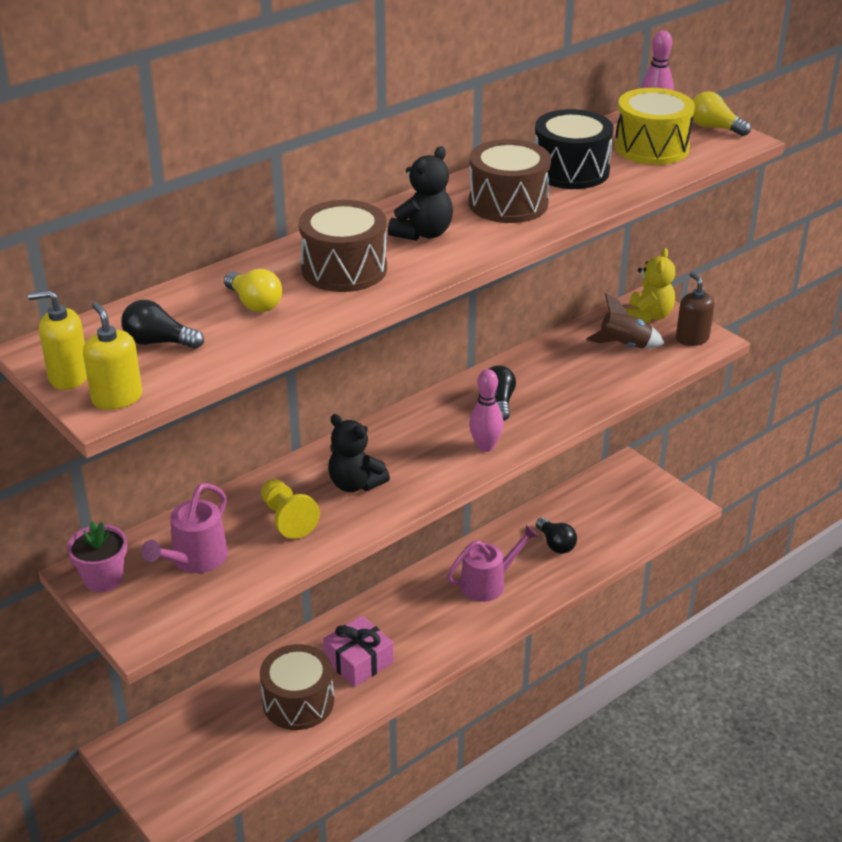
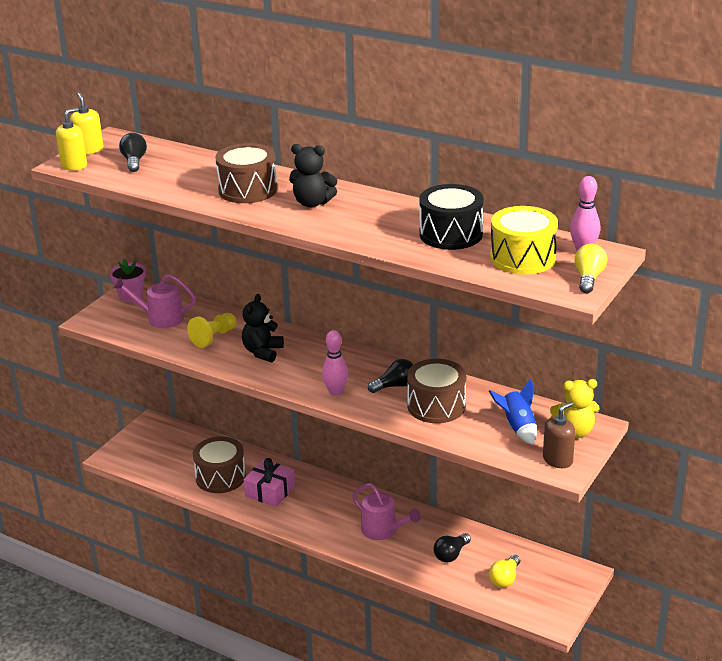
camera: 70 degrees right, 5 degrees down
yellow light bulb [224,269,282,312] -> yellow light bulb moved to [489,555,520,588]
brown drum [469,139,551,223] -> brown drum moved to [407,359,466,423]
brown rocket [586,293,664,348] -> blue rocket [489,378,537,445]

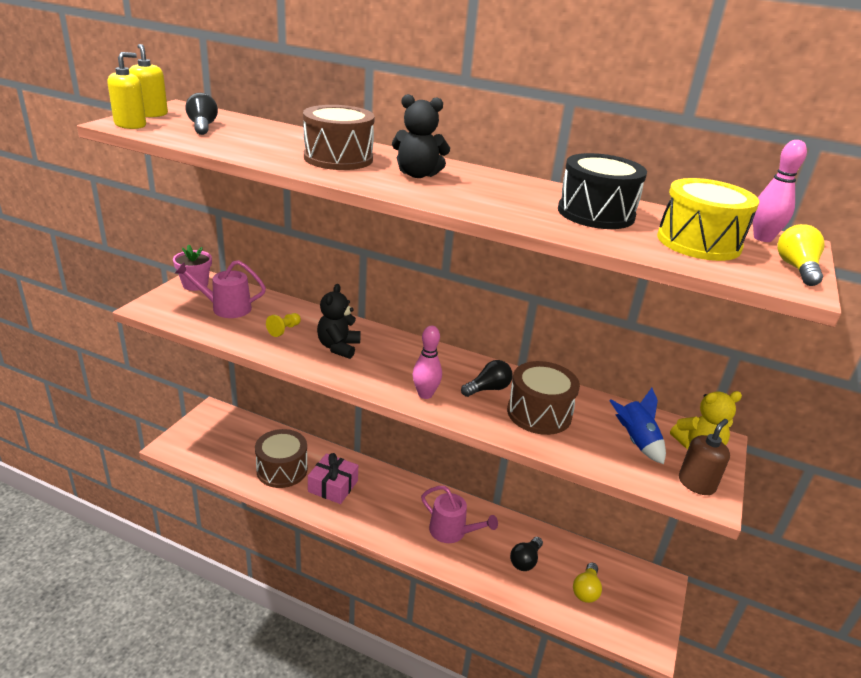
camera: 10 degrees left, 0 degrees up
yellow pawn [187,313,237,348] -> yellow pawn [266,313,301,337], size x0.67

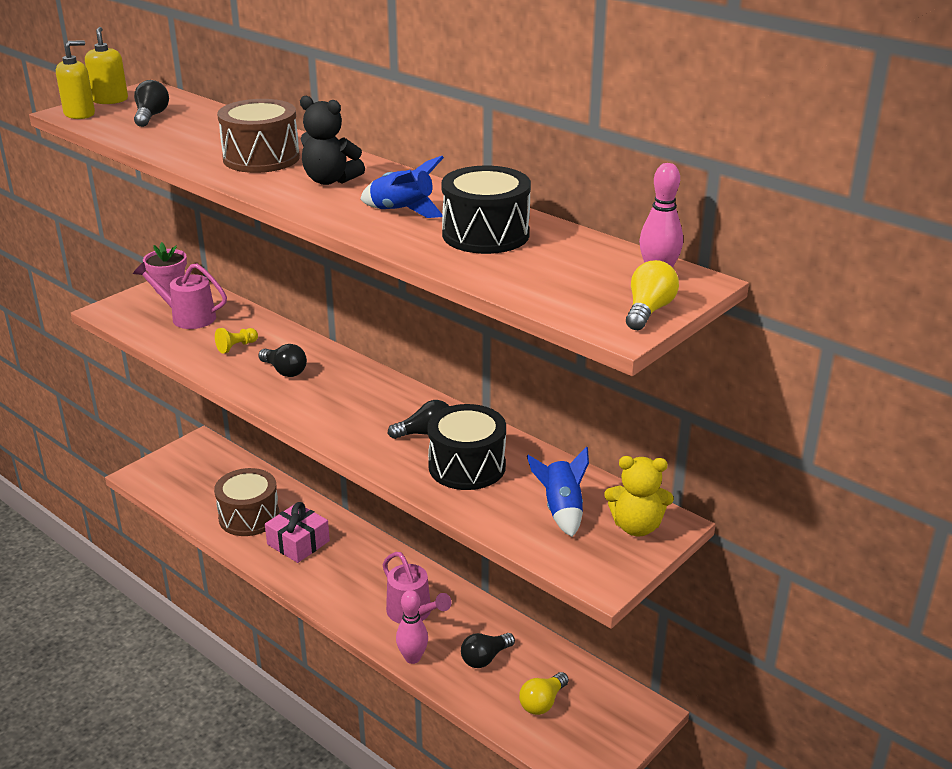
camera: 20 degrees right, 0 degrees up
black teddy bear [317,284,361,359] -> black light bulb [258,344,307,377]
pink bowling pin [413,326,442,399] -> pink bowling pin moved to [396,590,428,664]
brown drum [507,361,580,435] -> black drum [427,404,506,490]
yellow drum [657,178,759,261] -> none
brown soap dispenser [679,419,730,495] -> none
none -> blue rocket [360,156,444,218]

